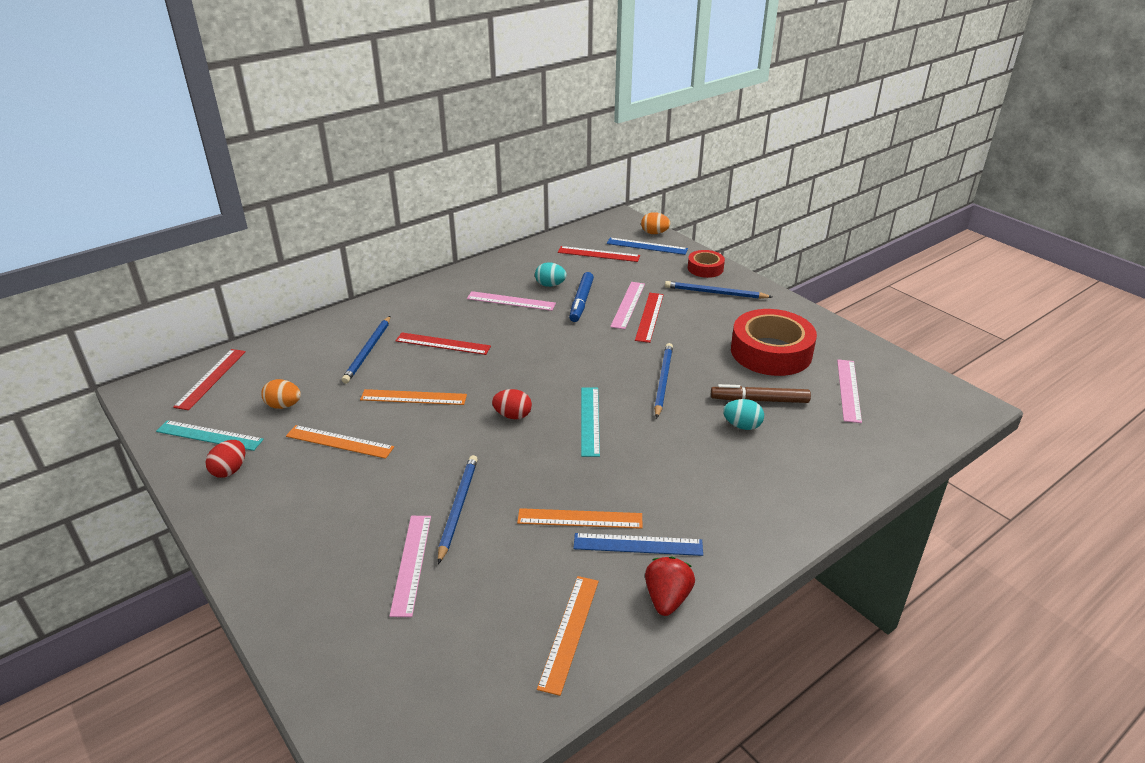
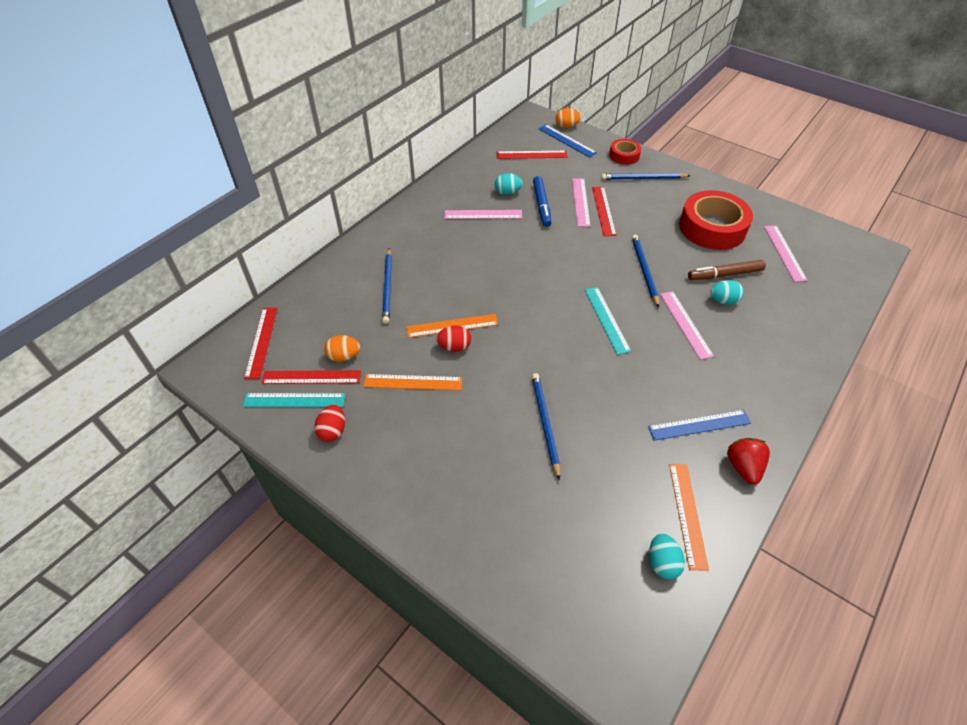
camera: 15 degrees left, 15 degrees up
pink ruler [389,516,431,617] -> pink ruler moved to [660,291,714,360]
red ruler [395,333,491,355] -> red ruler moved to [262,370,361,384]
red egg [492,389,532,419] -> red egg moved to [436,326,471,352]
orange ruler [517,508,642,529] -> none
blue ruler [607,238,688,255] -> blue ruler turned 45 degrees clockwise [538,125,597,157]
none -> turquoise egg [649,533,685,580]

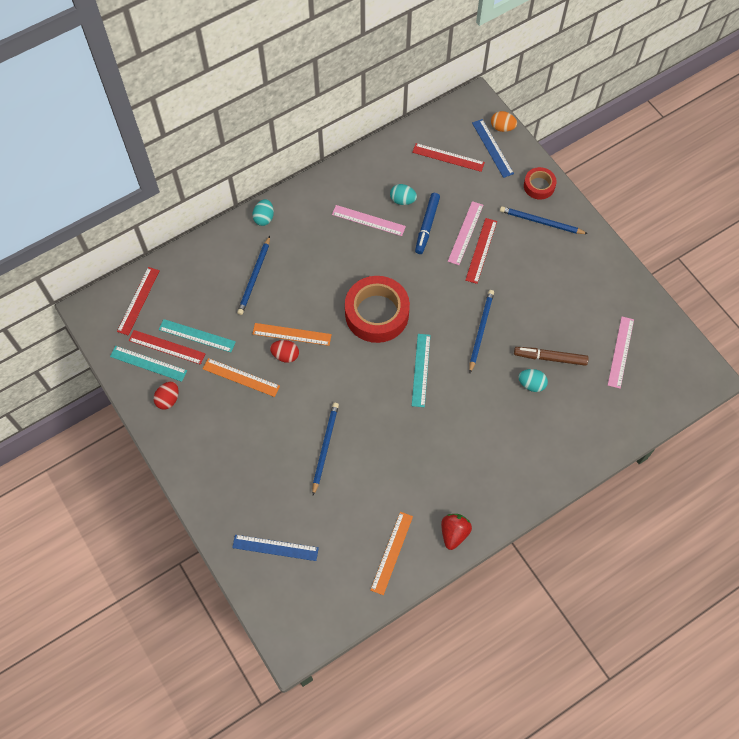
camera: 20 degrees right, 15 degrees up
orange egg [324,335,360,362] -> turquoise ruler [159,319,236,352]
blue ruler [648,410,751,441] -> blue ruler moved to [232,535,319,561]
turquoise egg [649,533,685,580] -> turquoise egg moved to [252,199,274,226]
pink ruler [660,291,714,360] -> none
red tape [679,190,753,250] -> red tape moved to [345,276,410,343]

